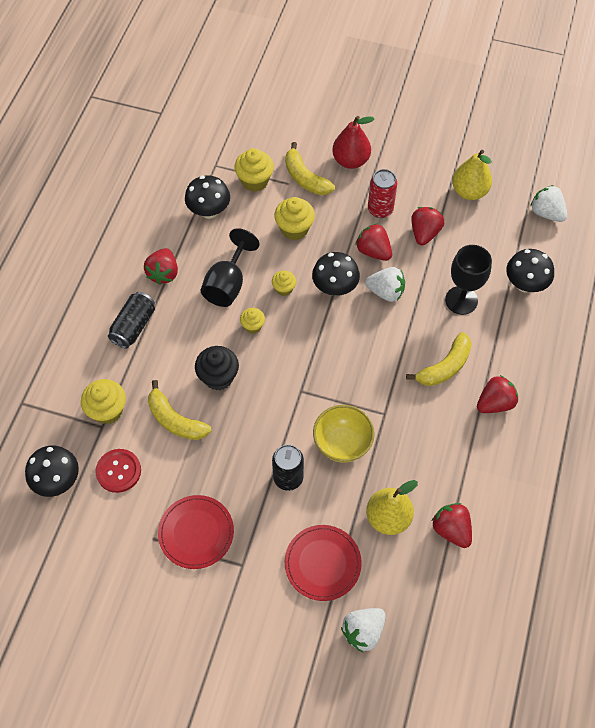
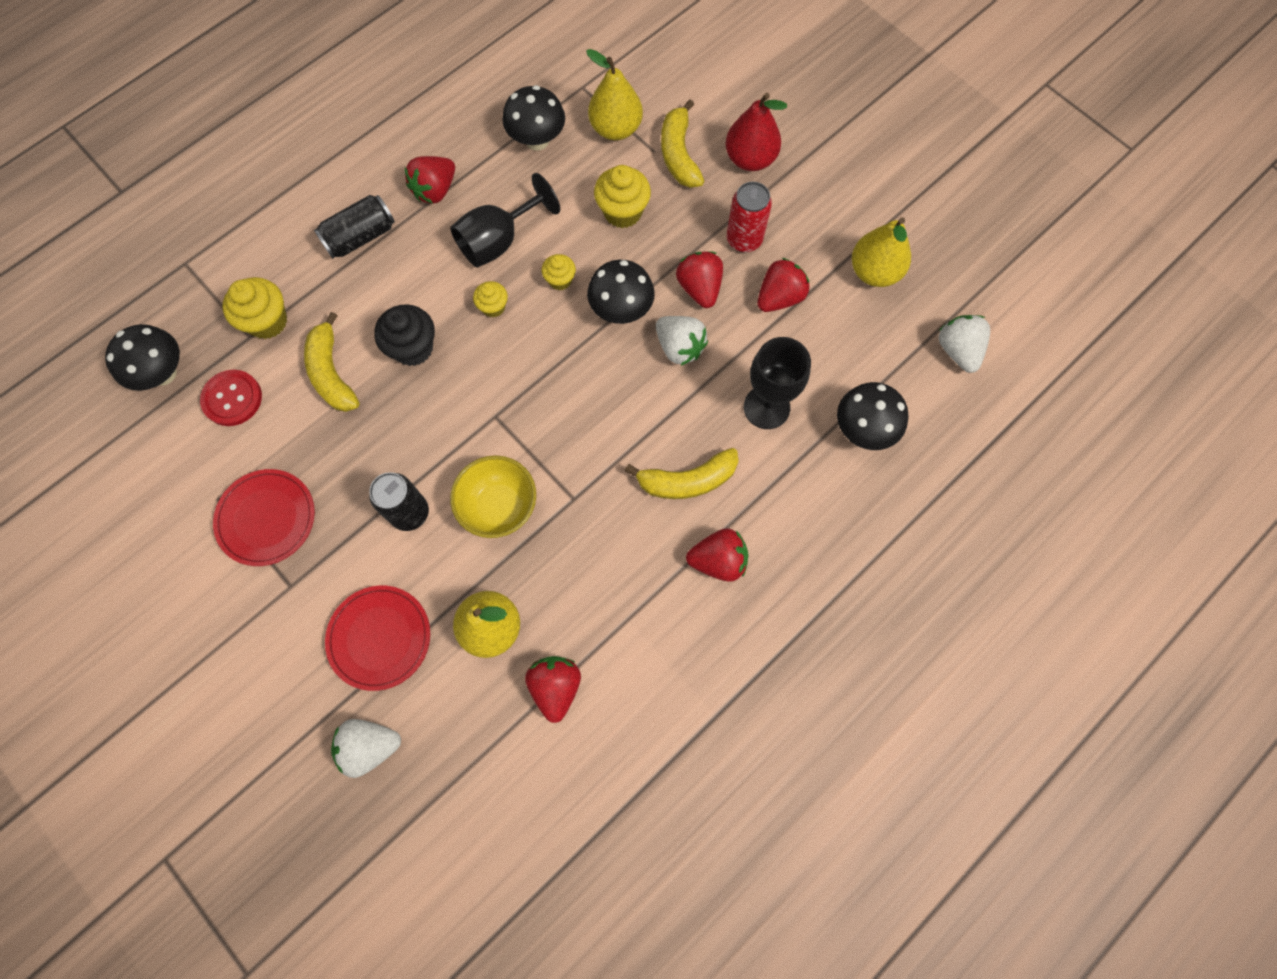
camera: 30 degrees right, 10 degrees up
yellow cupcake [234,148,274,192] -> yellow pear [586,49,643,140]

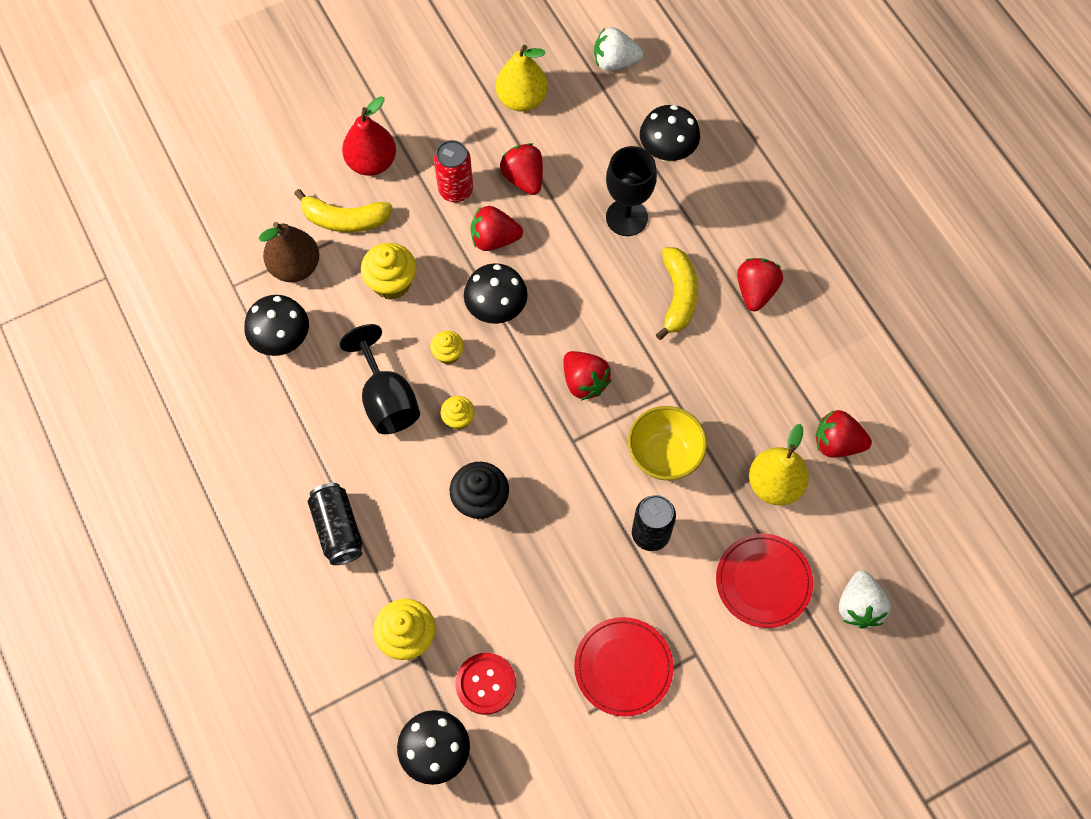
camera: 75 degrees left, 5 degrees down
yellow banana [304,312,359,412] -> none
red strawberry [405,156,455,204] -> red strawberry moved to [563,351,611,400]
yellow pear [586,49,643,140] -> brown pear [259,222,319,282]
white strawberry [656,316,708,366] -> none

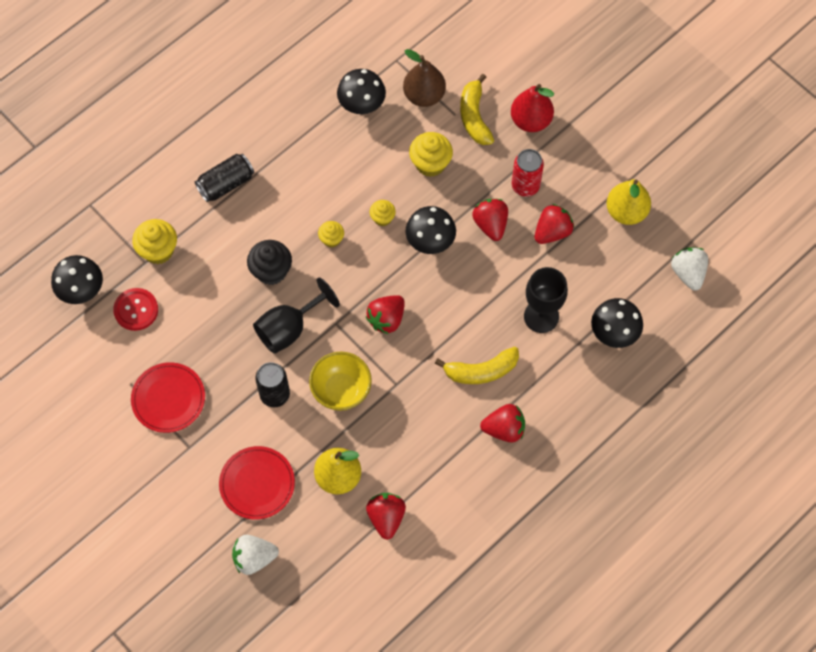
camera: 75 degrees right, 0 degrees up
black goblet [340,324,420,434] -> black goblet moved to [253,278,340,354]

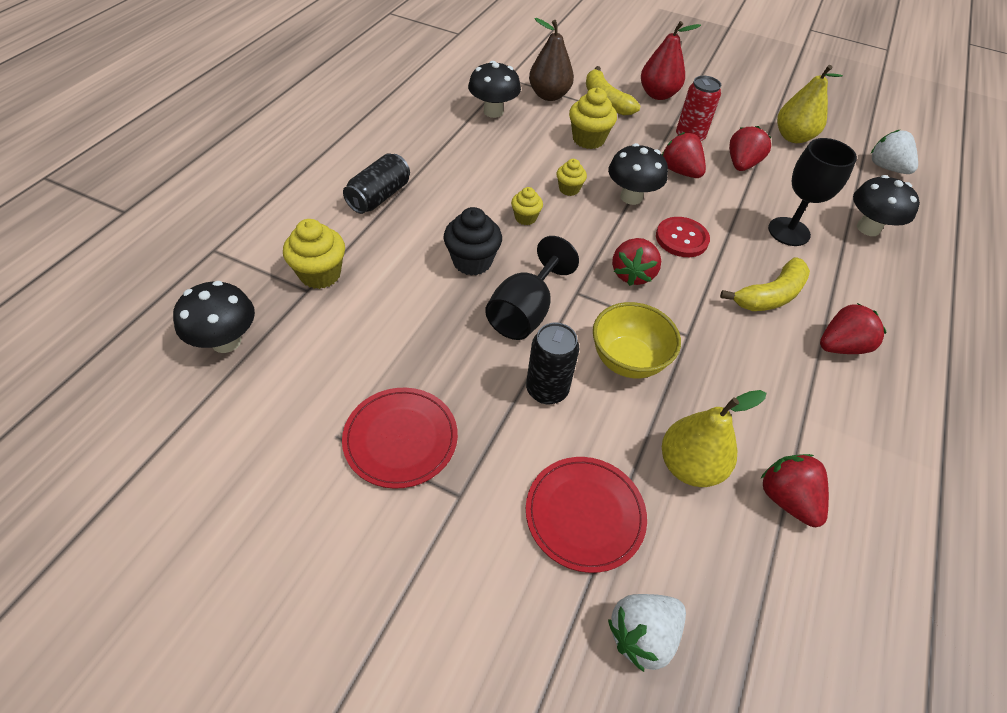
camera: 25 degrees left, 15 degrees down
red button [113,288,158,331] -> red button moved to [656,217,710,257]

